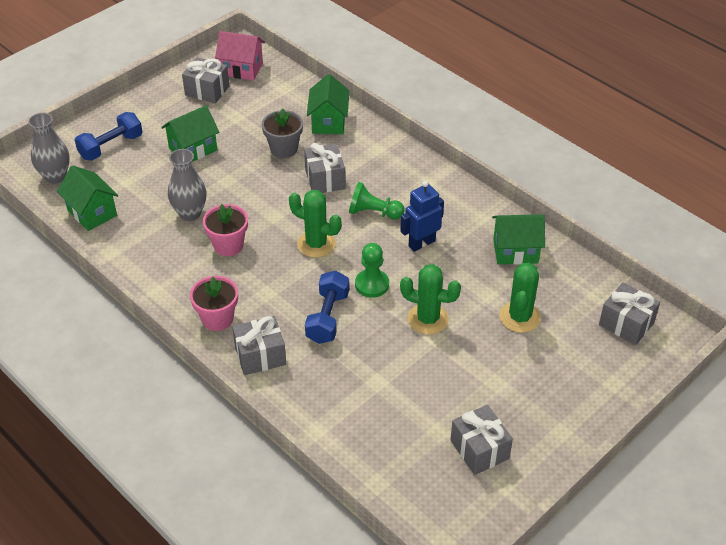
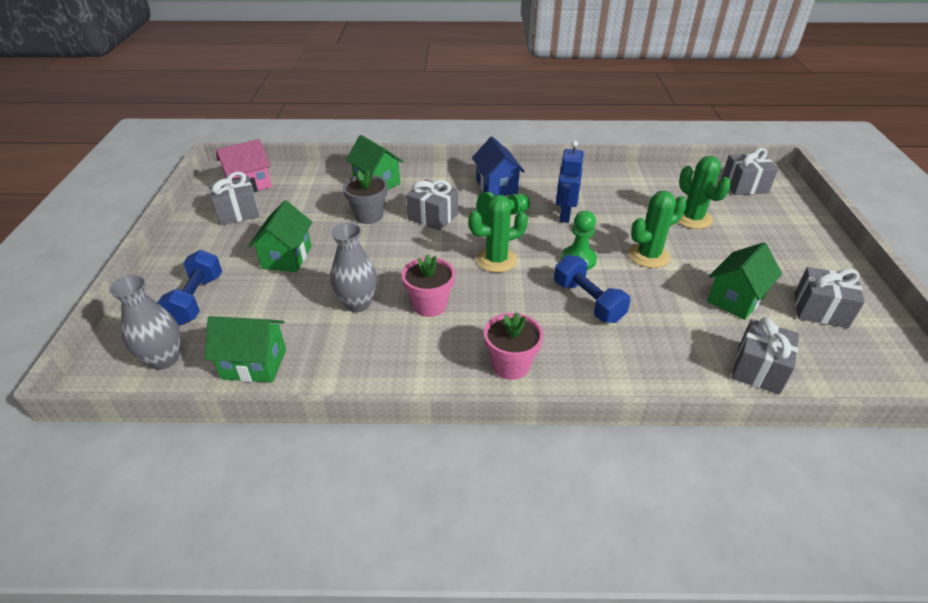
camera: 45 degrees left, 5 degrees down
grey gift [232,316,286,375] -> grey gift moved to [732,317,799,395]
green house [492,214,545,265] -> green house moved to [707,242,782,320]
none -> blue house [472,137,525,196]

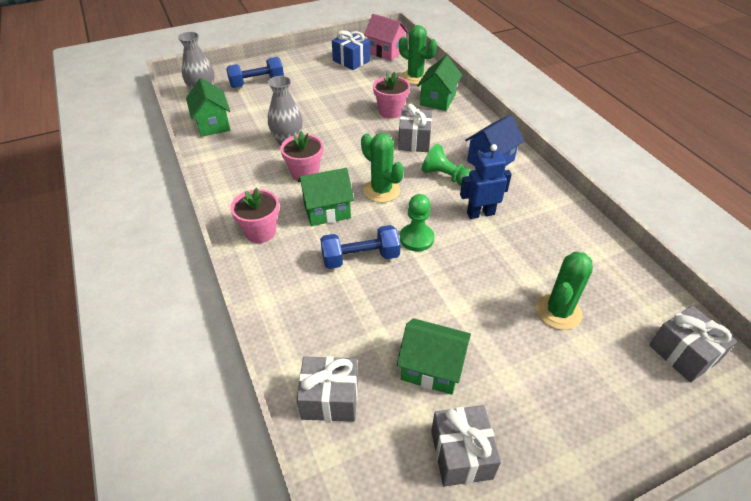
camera: 65 degrees right, 5 degrees up
grey gift [209,172,260,225] -> blue gift [332,30,370,70]
green house [248,200,312,272] -> green house moved to [298,168,354,226]
grey flower pot [343,170,387,224] -> pink flower pot [373,72,410,119]
blue dumbbell [554,255,631,323] -> blue dumbbell turned 45 degrees clockwise [320,225,401,269]
green cactus [629,191,687,268] -> green cactus moved to [399,25,437,85]

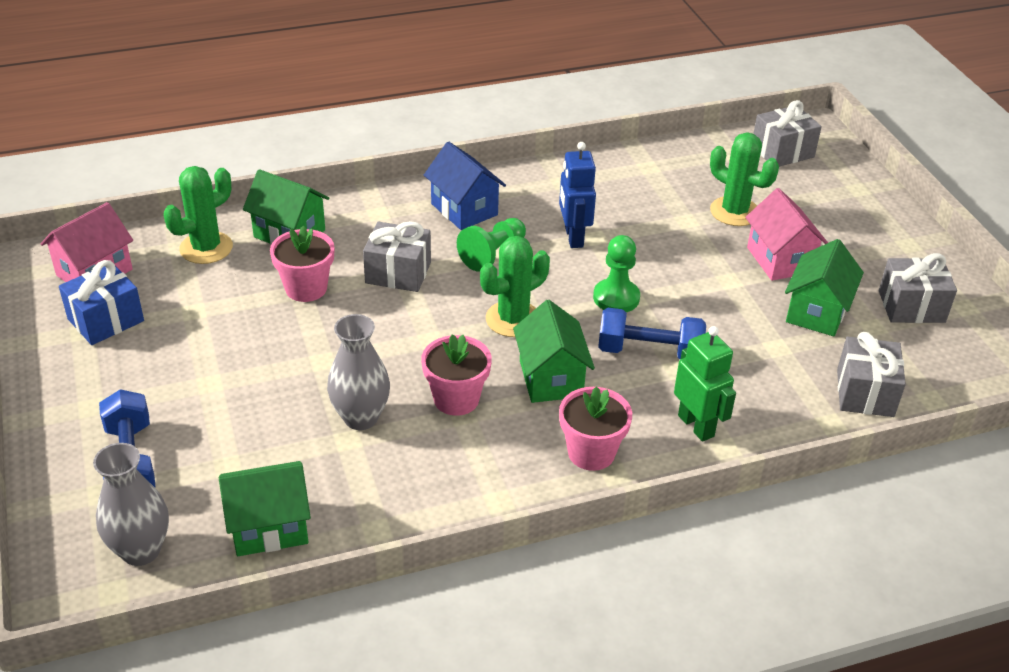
camera: 85 degrees left, 5 degrees down
blue dumbbell [320,225,401,269] -> blue dumbbell turned 75 degrees counterclockwise [598,308,706,359]
none -> green robot [674,326,736,442]
none -> pink house [745,188,828,281]

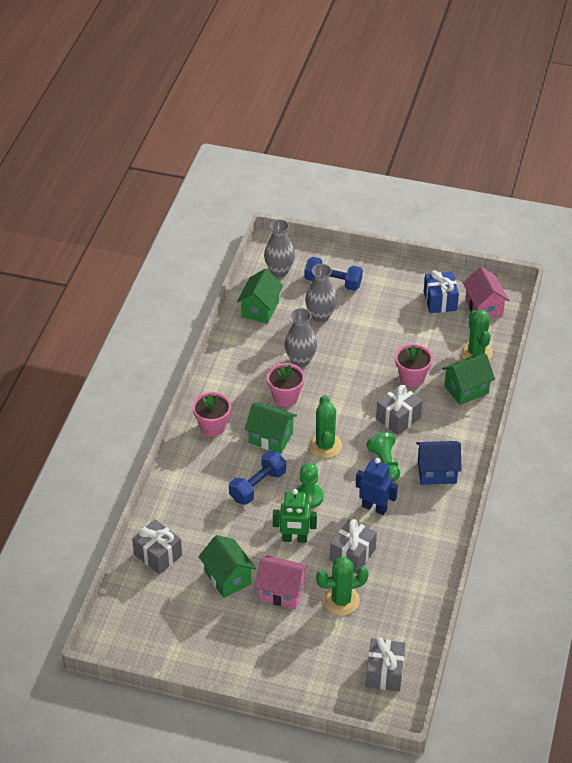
camera: 125 degrees right, 5 degrees up
green robot [674,326,736,442] -> green robot moved to [273,489,317,543]
grey gift [879,253,957,323] -> grey gift moved to [330,519,377,574]
none -> grey vase [305,264,337,322]

